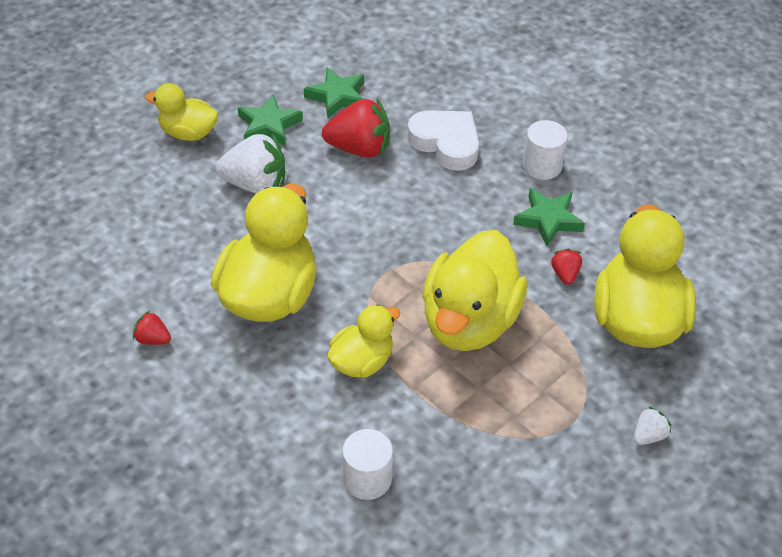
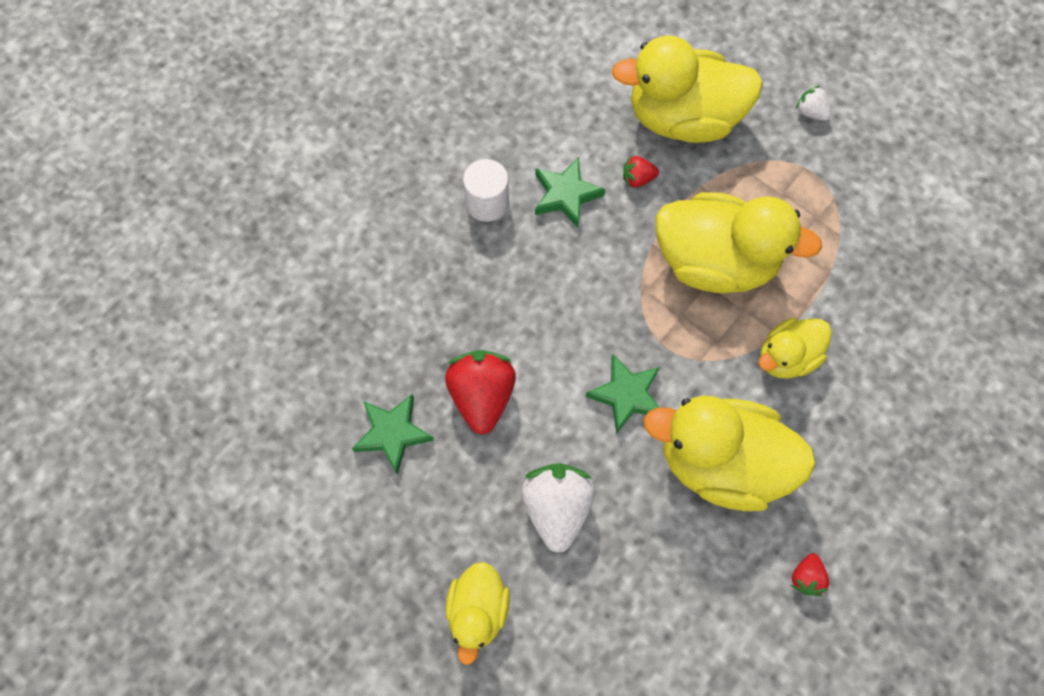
camera: 95 degrees left, 20 degrees up
green star [238,94,303,146] -> green star moved to [585,355,660,434]
yellow duck [328,305,400,378] -> yellow duck turned 75 degrees counterclockwise [759,317,832,379]
white cylinder [342,429,393,500] -> none
white heart [407,110,479,171] -> none

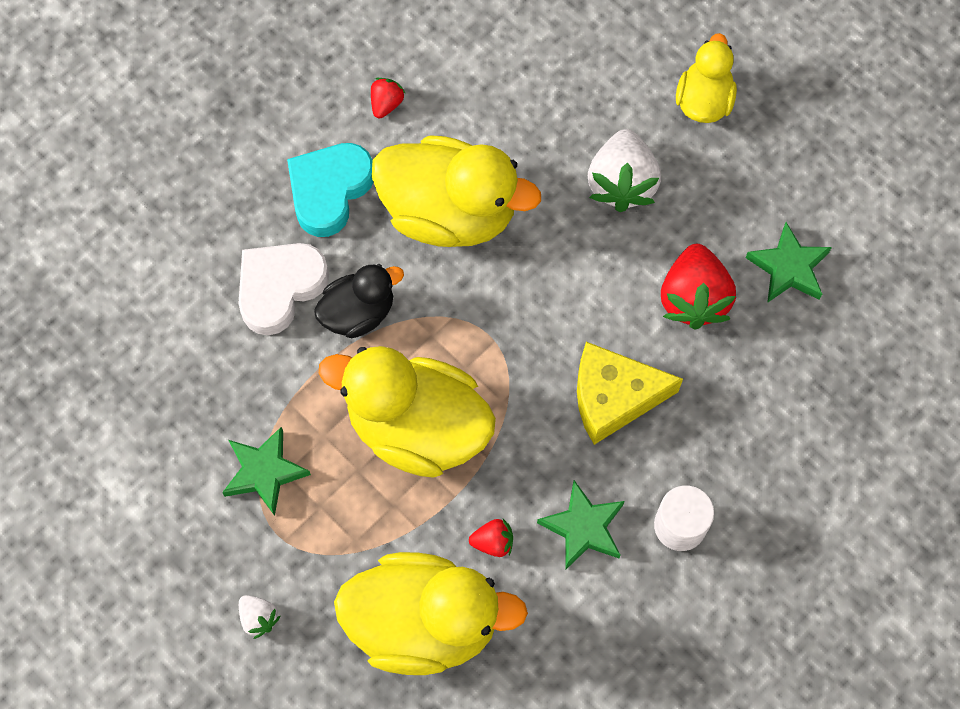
camera: 175 degrees left, 0 degrees up
green star [585,355,660,434] -> green star moved to [222,427,311,516]
yellow duck [759,317,832,379] -> black duck [314,264,404,338]
none -> white heart [238,243,329,335]
none -> turquoise heart [287,143,373,237]
none -> yellow cheese [577,342,683,445]

